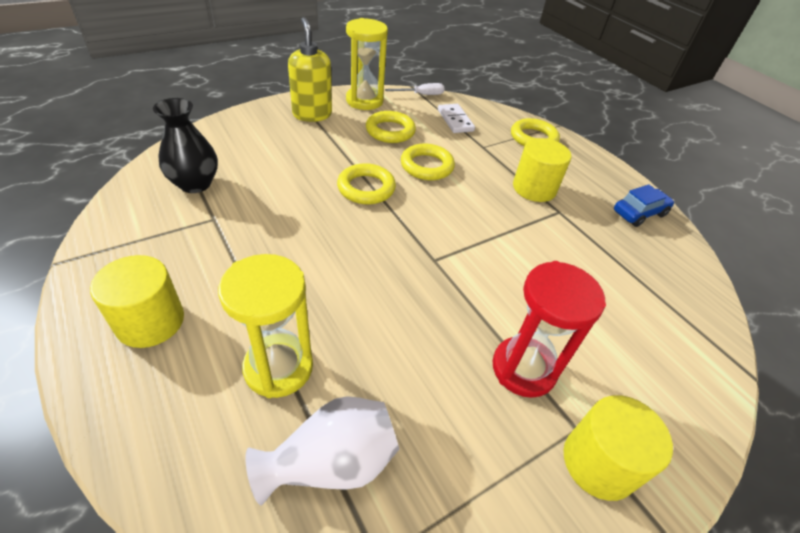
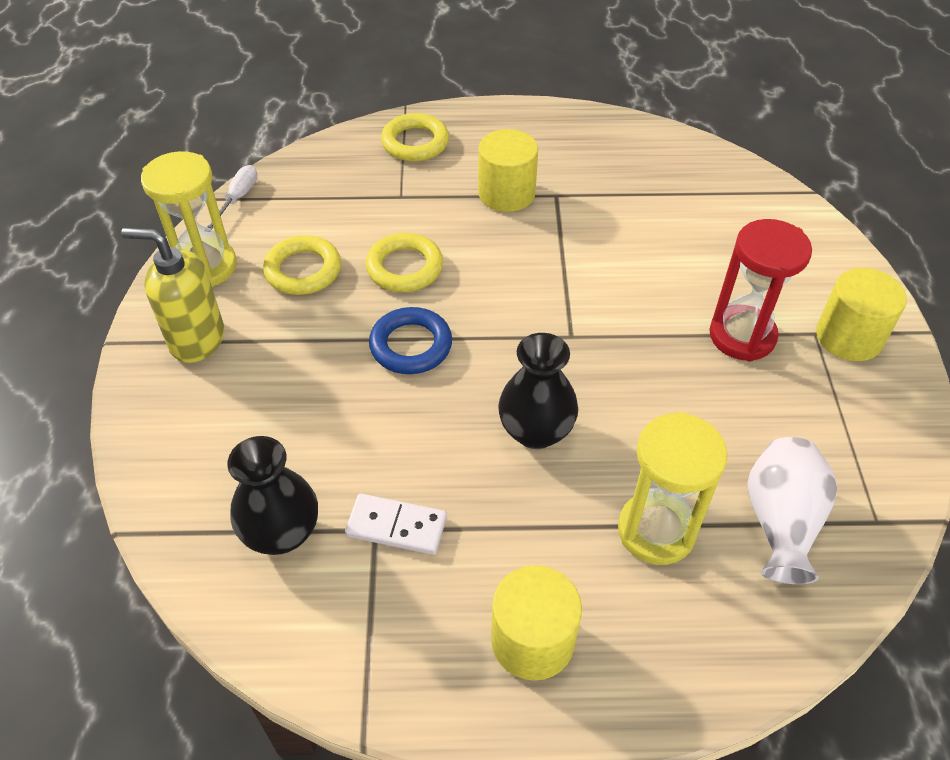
camera: 55 degrees left, 5 degrees up
yellow ring [337,163,396,204] -> blue ring [369,307,452,374]
white domino [438,104,475,133] -> white domino moved to [345,493,447,555]
blue car [614,184,674,227] -> none
none -> black vase [498,333,578,449]

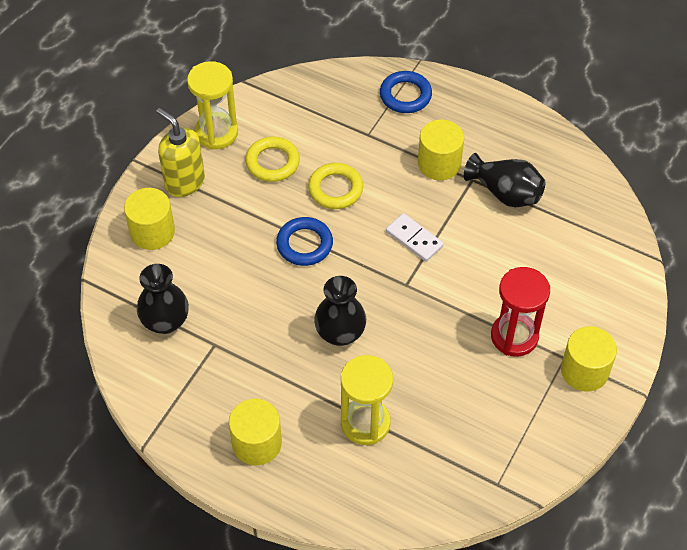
camera: 30 degrees right, 5 degrees up
white screwdriver [207,165,258,229] -> none
white domino [345,493,447,555] -> white domino moved to [386,213,444,262]
yellow ring [381,113,449,161] -> blue ring [380,71,432,113]
white vase [748,437,837,584] -> none
none -> yellow cylinder [124,188,175,250]
none -> black vase [464,153,545,207]

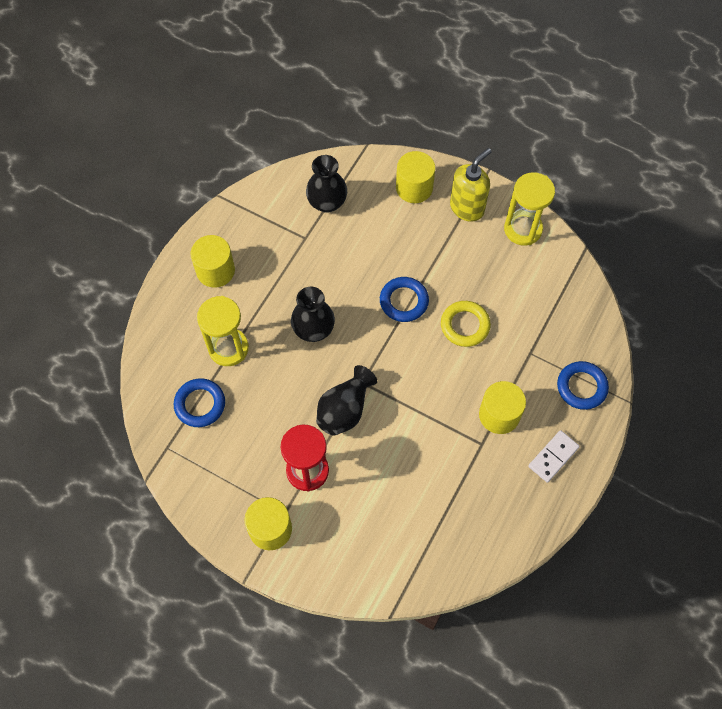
camera: 90 degrees right, 10 degrees up
yellow ring [245,136,300,182] -> none
white domino [386,213,444,262] -> white domino moved to [528,430,580,483]
black vase [464,153,545,207] -> black vase moved to [316,365,377,436]
none -> blue ring [174,378,225,427]

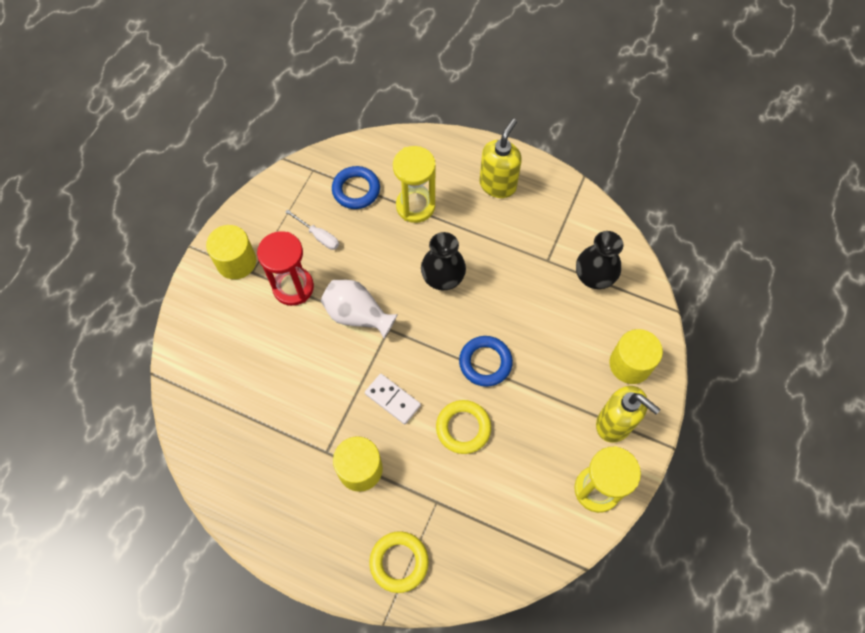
camera: 85 degrees right, 0 degrees up
yellow cylinder [191,235,235,288] -> yellow soap dispenser [479,119,522,198]
black vase [316,365,377,436] -> white vase [321,280,398,338]
white domino [528,430,580,483] -> white domino moved to [365,374,421,424]
blue ring [557,361,609,410] -> yellow ring [369,531,429,593]
none -> white screwdriver [285,209,339,250]

